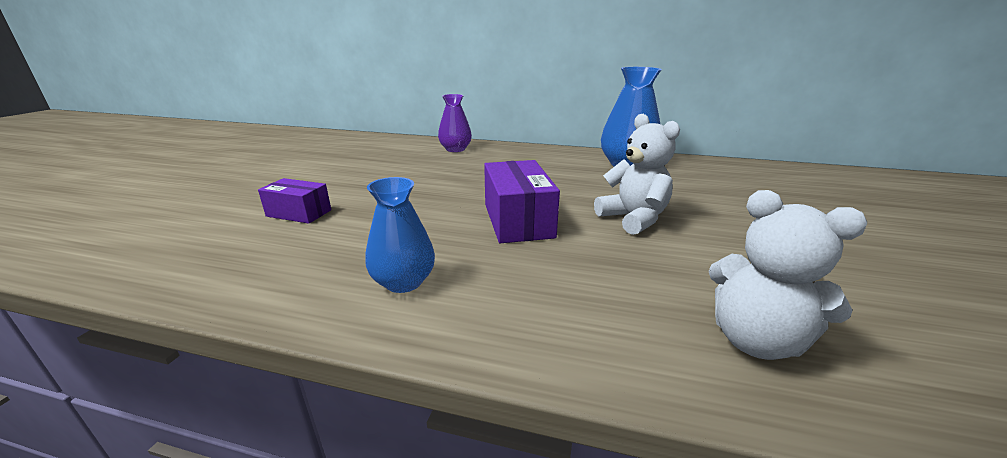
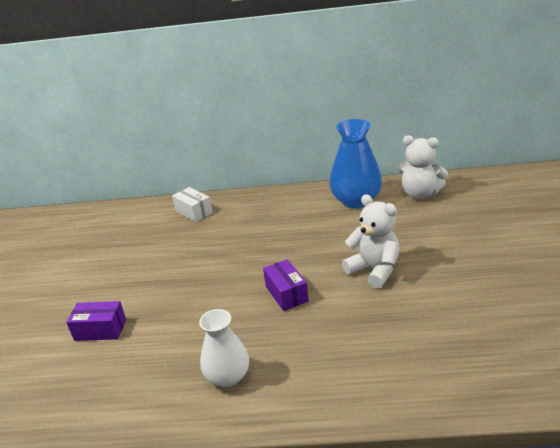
camera: 10 degrees left, 5 degrees up
blue vase [365,177,435,293] -> white vase [199,309,249,387]
purple vase [438,94,472,152] -> white box [172,187,213,222]
purple box [484,160,560,243] -> purple box [263,259,309,311], size x0.62
white teddy bear [709,190,867,360] -> white teddy bear moved to [398,135,448,199]

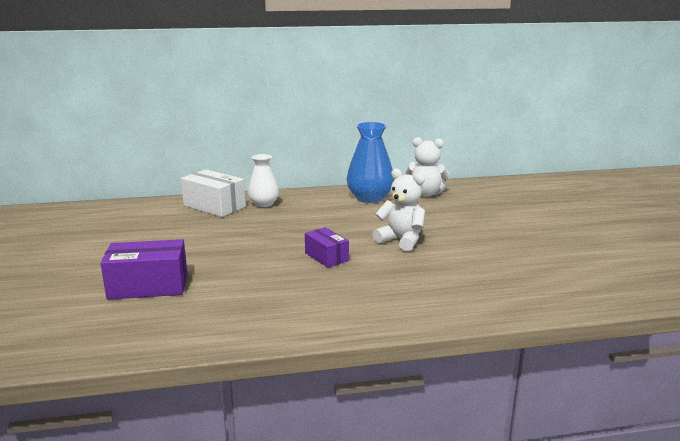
camera: 15 degrees left, 10 degrees down
purple box [66,301,126,341] -> purple box [100,239,188,300], size x1.60
white box [172,187,213,222] -> white box [181,169,246,217], size x1.60
white vase [199,309,249,387] -> white vase moved to [248,154,279,207]

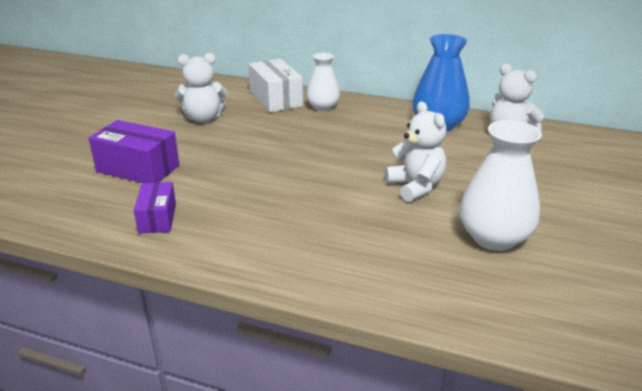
camera: 30 degrees right, 10 degrees up
purple box [305,227,349,268] -> purple box moved to [134,182,176,234]
none -> white teddy bear [175,53,228,123]
none -> white vase [460,120,542,251]

